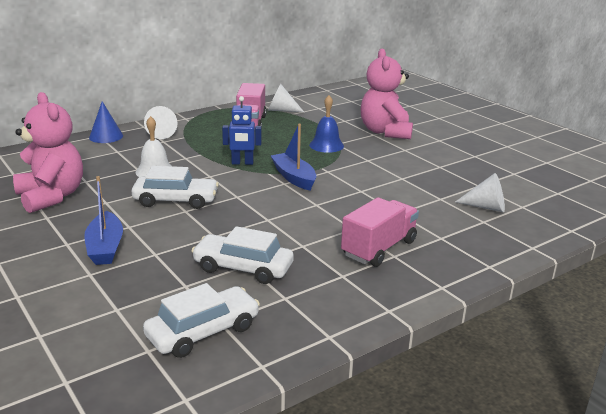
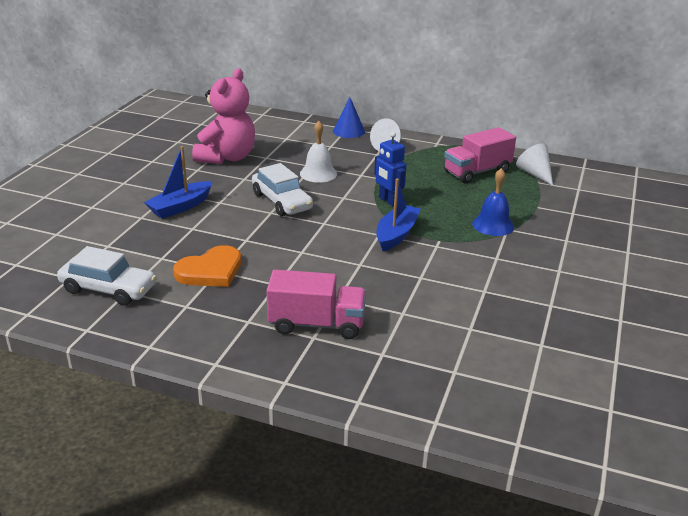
camera: 55 degrees right, 5 degrees up
white car [192,226,294,284] -> orange heart [173,245,241,287]
pink teddy bear [361,48,413,139] -> none
white cone [455,173,505,212] -> none

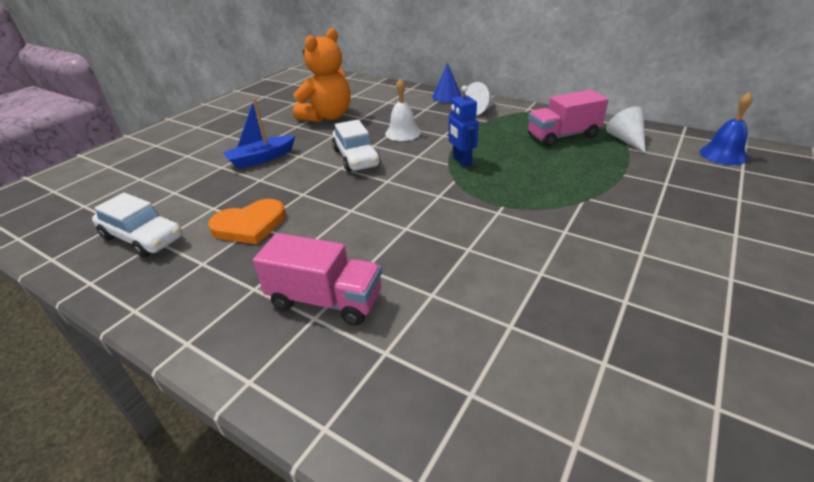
camera: 15 degrees right, 5 degrees up
pink teddy bear [192,68,255,164] -> orange teddy bear [293,28,351,122]
blue boat [377,178,421,251] -> none
blue bell [472,168,514,236] -> blue bell moved to [700,92,753,165]

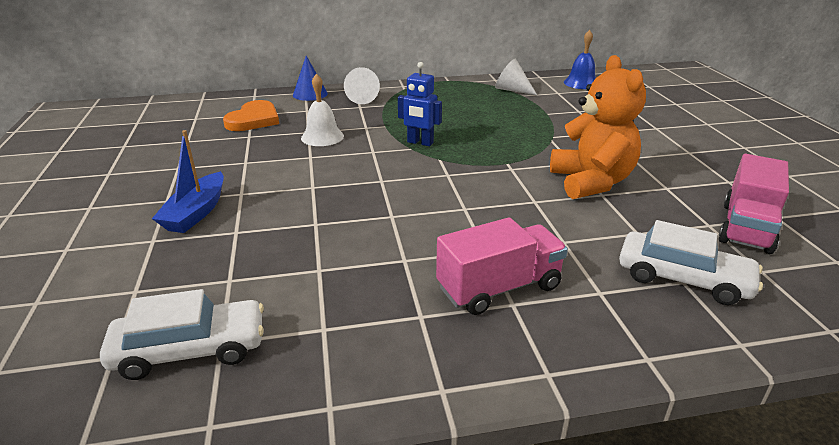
camera: 45 degrees left, 5 degrees down
orange heart [208,199,286,244] -> orange heart moved to [223,100,279,131]
orange teddy bear [293,28,351,122] -> orange teddy bear moved to [550,55,646,199]
white car [332,120,381,172] -> white car moved to [619,220,763,305]
pink truck [528,90,609,147] -> pink truck moved to [719,154,789,254]

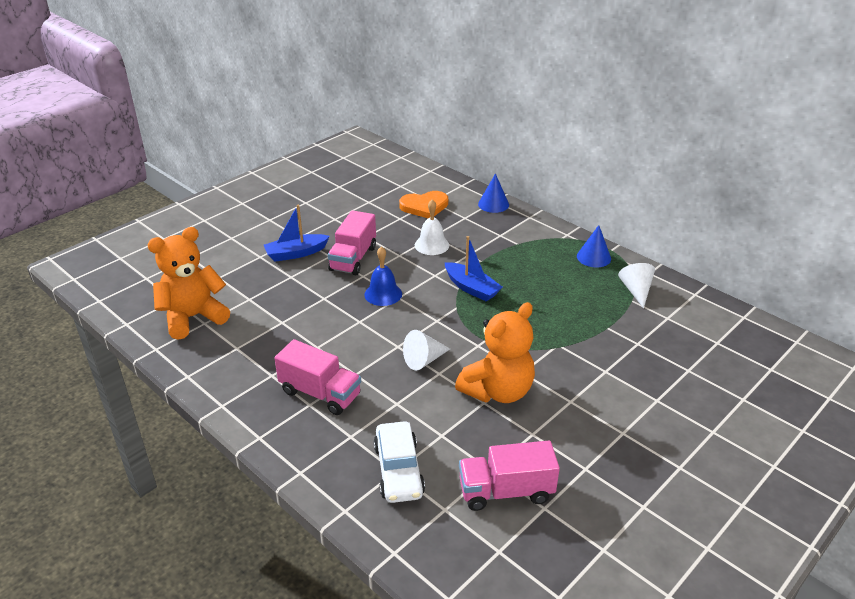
camera: 55 degrees right, 5 degrees up
white car [100,289,264,380] -> orange teddy bear [147,227,230,340]
white cone [344,67,380,104] -> white cone moved to [403,330,450,371]
blue robot [398,62,442,146] -> blue boat [444,236,502,302]
blue bell [564,30,596,89] -> blue bell moved to [364,246,402,306]
none -> pink truck [328,210,376,275]
none -> blue cone [577,225,611,267]

